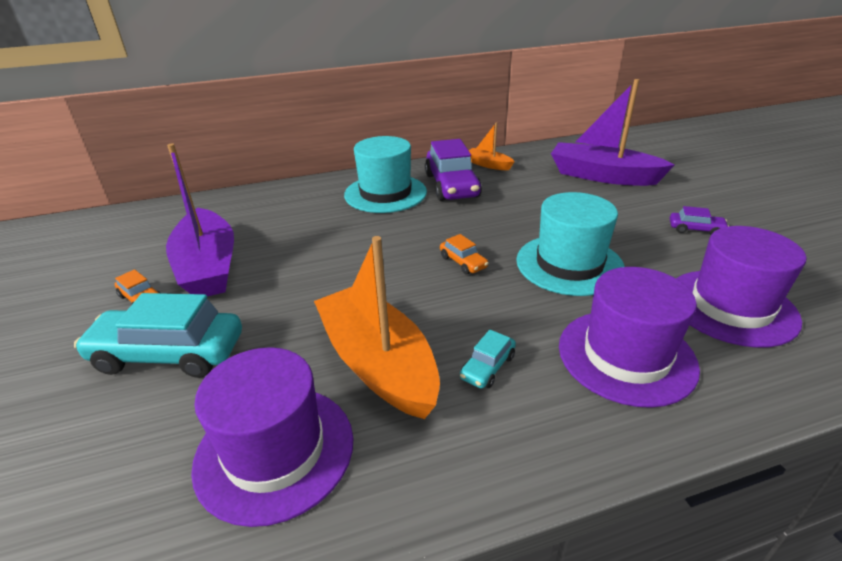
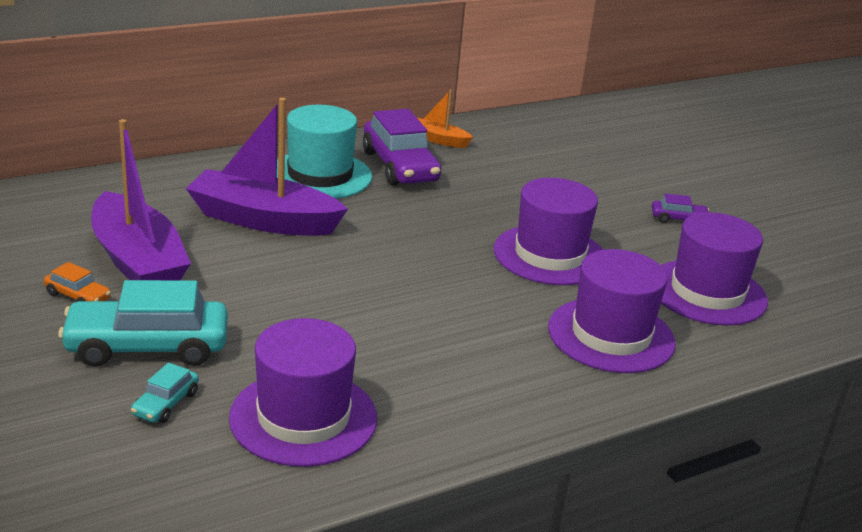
camera: 15 degrees left, 5 degrees down
orange boat [314,236,440,419] -> none
orange car [440,234,489,274] -> none
turquoise car [460,330,516,389] -> turquoise car moved to [131,362,199,423]
turquoise hat [516,192,625,296] -> purple hat [494,178,603,285]
purple boat [551,79,675,186] -> purple boat moved to [186,98,348,236]

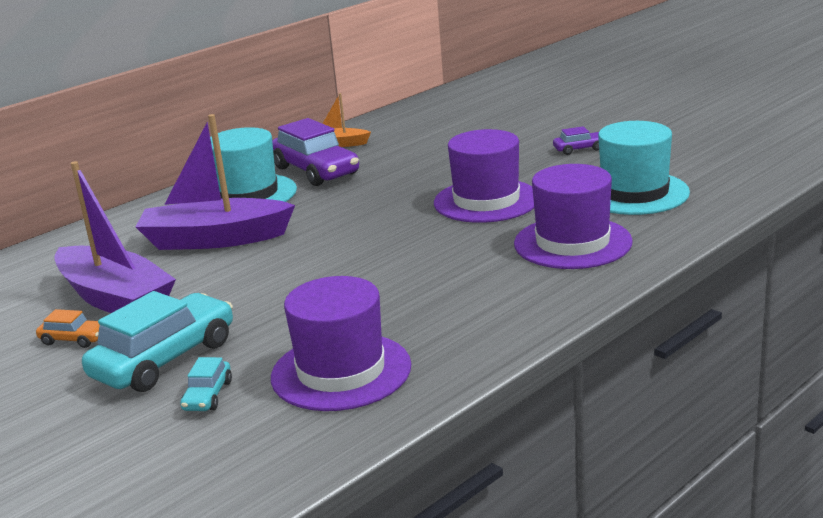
camera: 10 degrees left, 5 degrees down
turquoise car [58,280,228,367] -> turquoise car turned 150 degrees clockwise [82,291,233,392]
purple hat [661,212,768,326] -> turquoise hat [598,121,690,215]

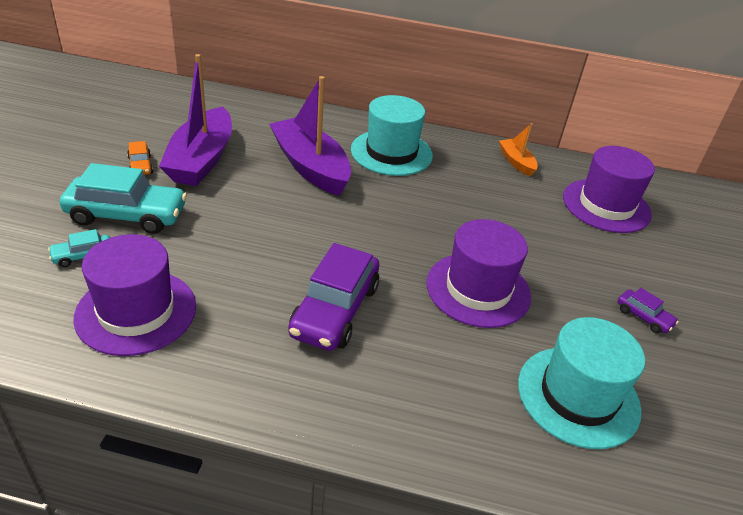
camera: 50 degrees right, 15 degrees up
purple car [272,118,359,186] -> purple car moved to [288,243,379,351]
purple hat [514,164,633,269] -> purple hat moved to [563,146,655,233]

